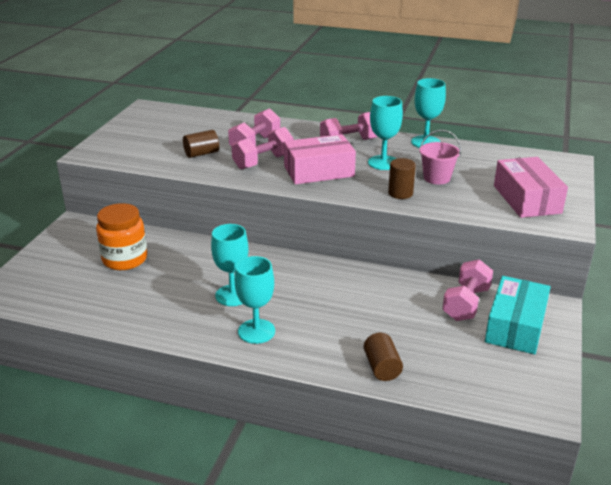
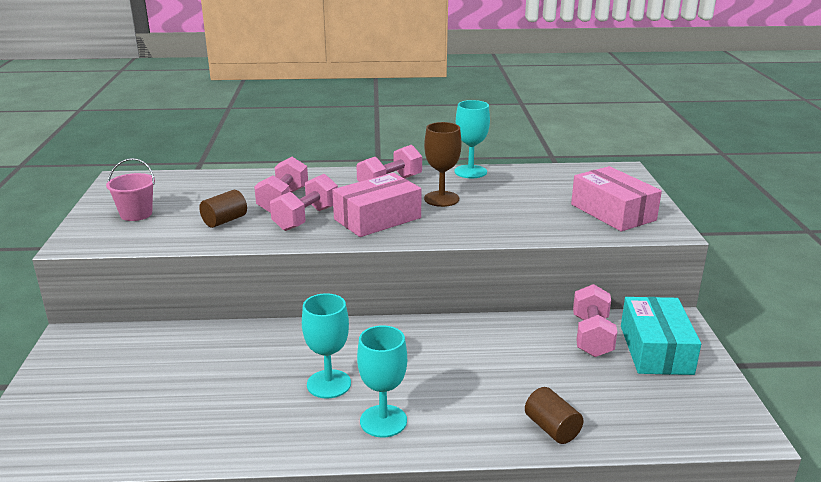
camera: 20 degrees left, 5 degrees down
orange jar [96,203,147,270] -> none
turquoise goblet [368,96,403,170] -> brown goblet [424,122,461,207]
brown cylinder [388,158,416,199] -> none
pink bucket [420,130,461,185] -> pink bucket moved to [106,158,155,221]

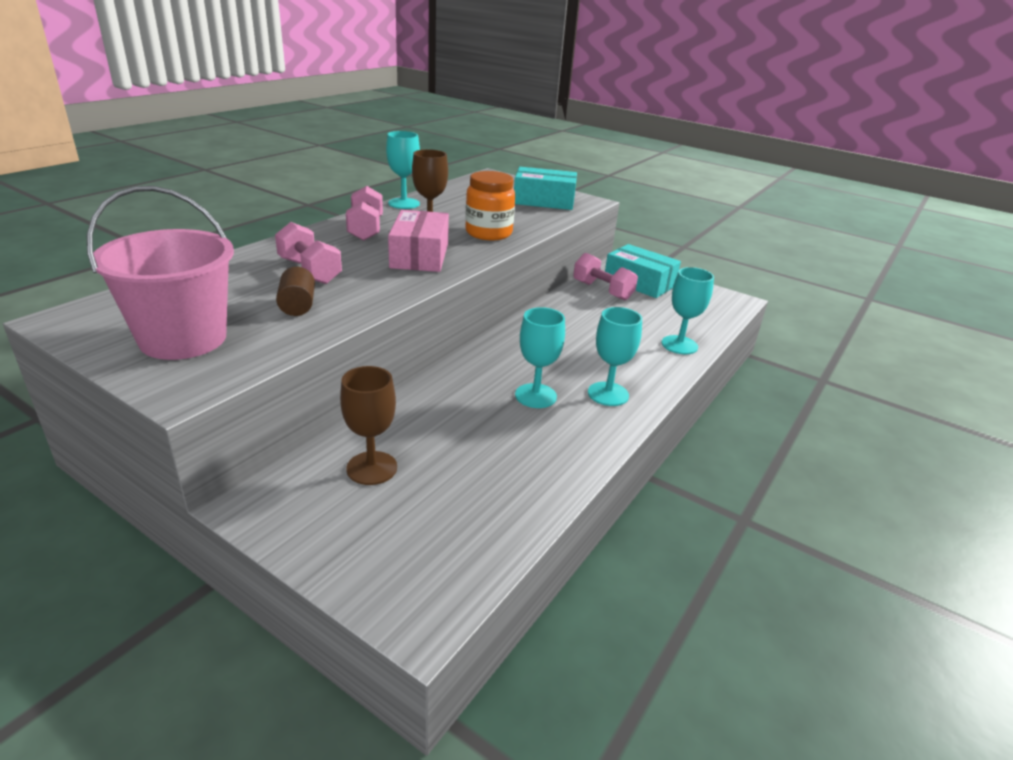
camera: 55 degrees left, 5 degrees up
pink bucket [106,158,155,221] -> pink bucket [87,186,234,360], size x1.96
pink dumbbell [270,174,338,231] -> none
brown cylinder [525,387,583,444] -> turquoise goblet [662,267,714,354]
pink box [571,166,662,231] -> turquoise box [514,167,577,210]
none -> brown goblet [340,366,397,485]
none -> orange jar [465,171,515,240]

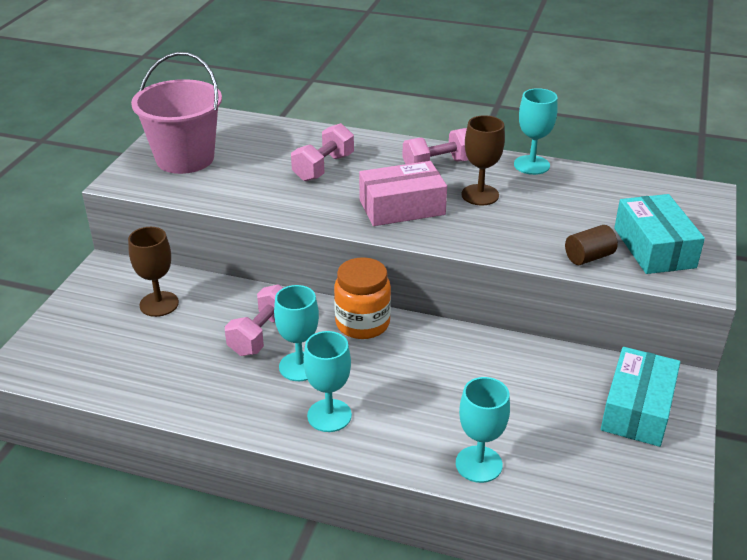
camera: 75 degrees right, 5 degrees up
brown cylinder [276,267,315,316] -> brown cylinder moved to [565,225,618,265]
orange jar [465,171,515,240] -> orange jar moved to [334,257,391,339]
pink dumbbell [573,253,638,301] -> pink dumbbell moved to [225,285,283,356]

